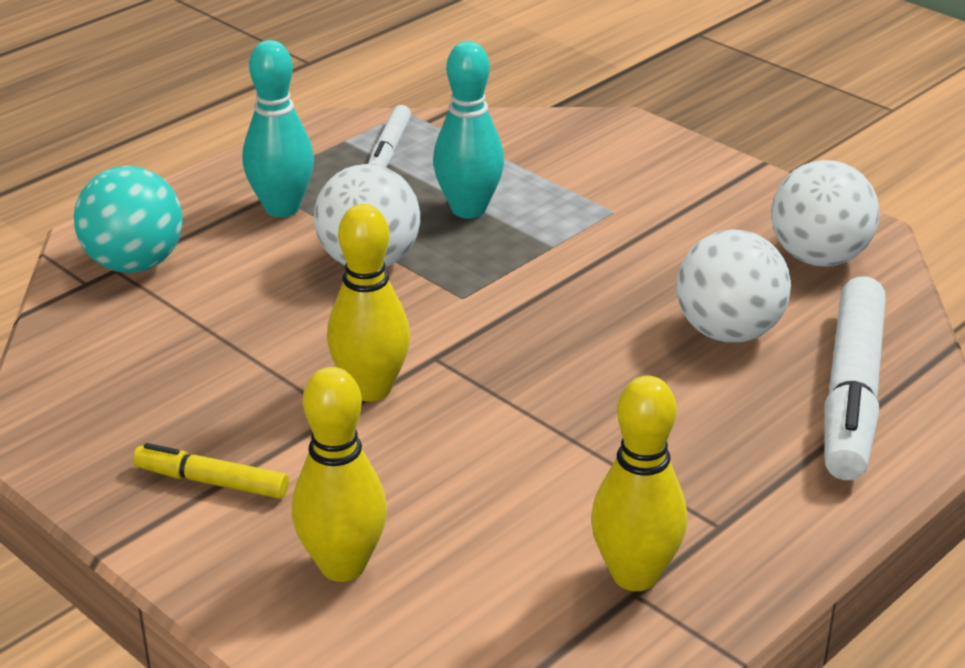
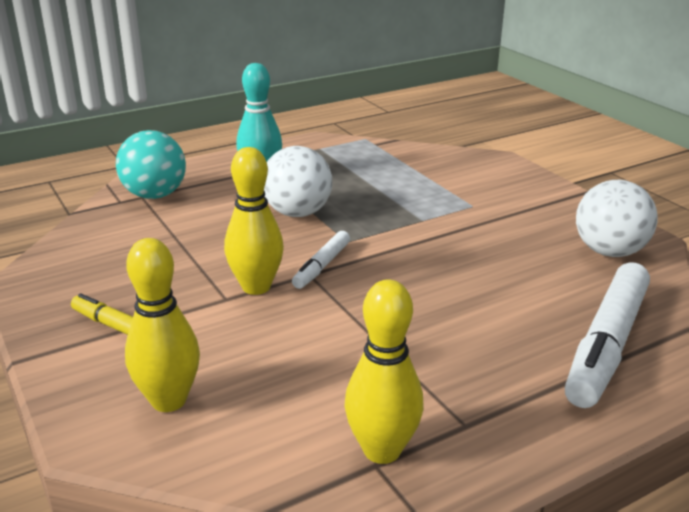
camera: 15 degrees right, 5 degrees down
white marker [368,105,411,167] -> white marker moved to [292,231,350,289]
turquoise bowling pin [433,41,504,219] -> none
white ball [677,229,791,343] -> none

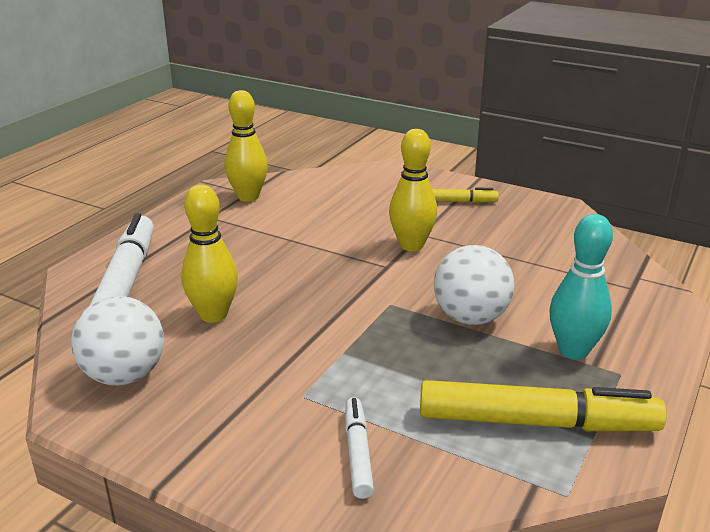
camera: 150 degrees right, 0 degrees up
turquoise ball [116,130,186,199] -> none
yellow bowling pin [125,238,200,412] -> yellow bowling pin moved to [181,185,238,323]
white marker [292,231,350,289] -> white marker moved to [345,397,374,499]
none -> yellow marker [420,380,667,431]

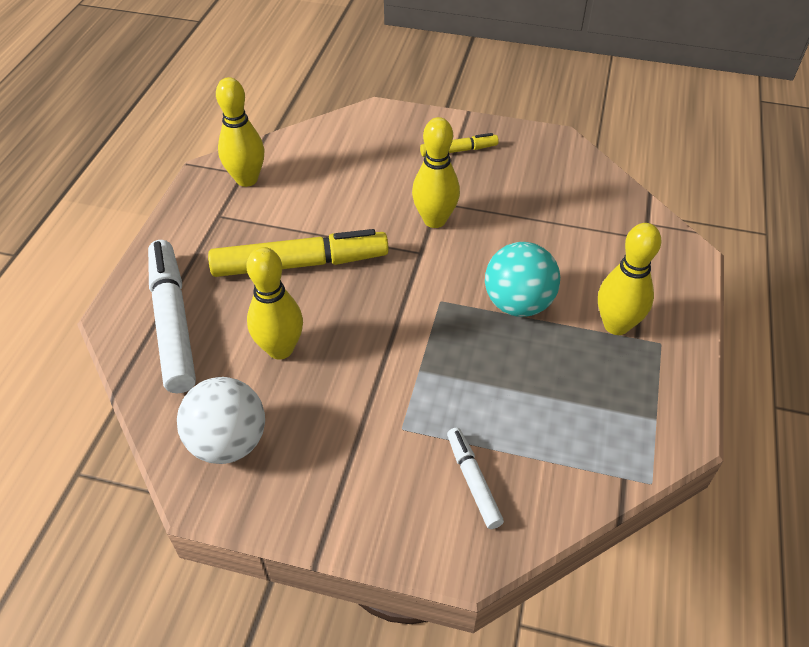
camera: 15 degrees left, 20 degrees up
yellow marker [420,380,667,431] -> yellow marker moved to [208,229,389,277]
white ball [434,245,514,325] -> turquoise ball [485,242,560,317]
turquoise bowling pin [550,214,613,360] -> yellow bowling pin [598,223,661,335]

